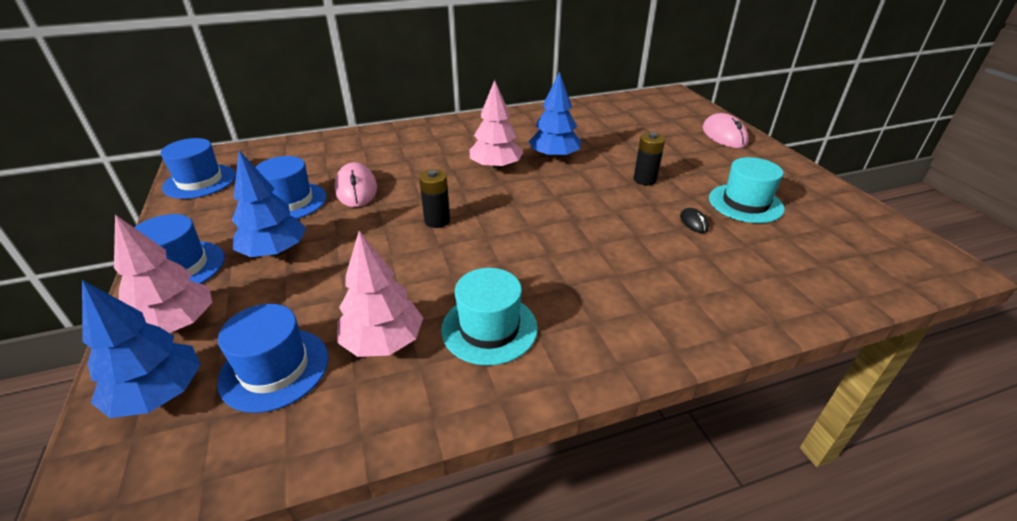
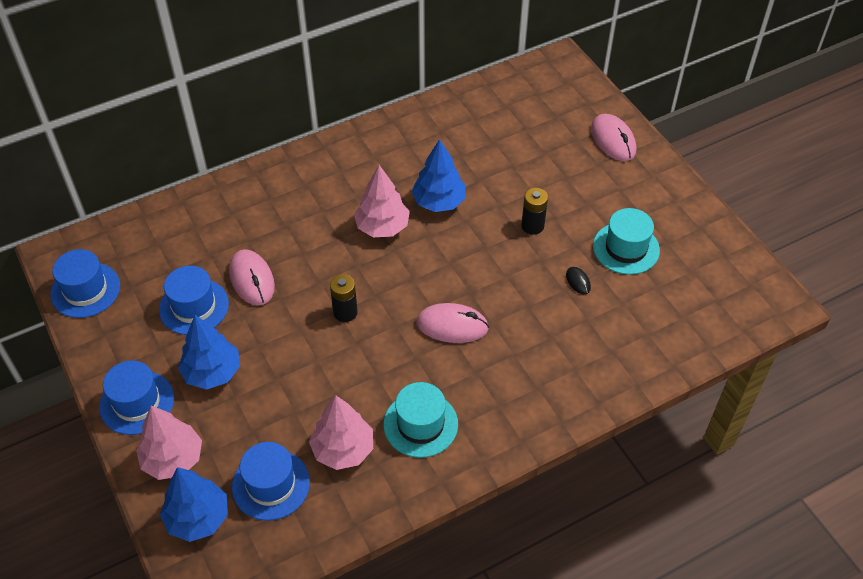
camera: 10 degrees left, 15 degrees up
none -> pink mouse [416,303,489,343]

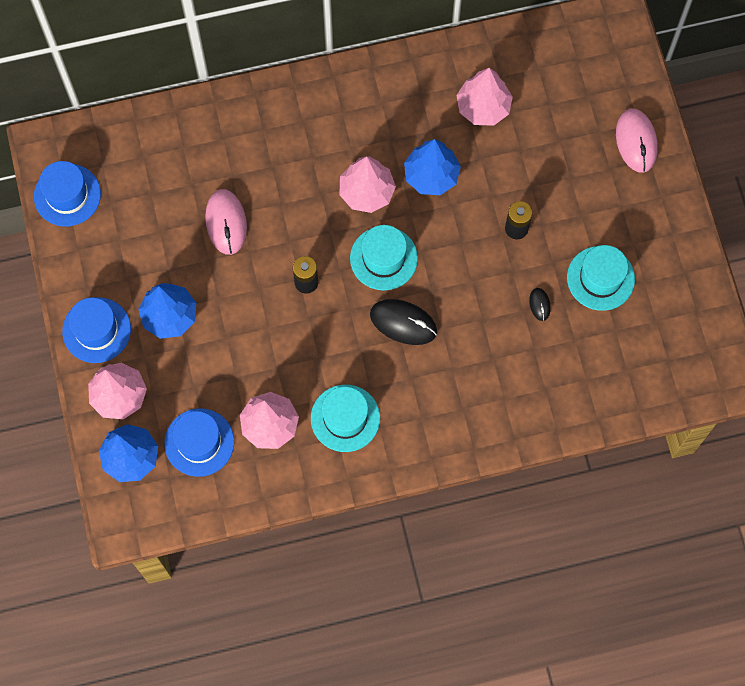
camera: 15 degrees right, 20 degrees up
blue hat [159,266,229,335] -> none
pink mouse [416,303,489,343] -> black mouse [370,299,437,345]
none -> turquoise hat [350,225,418,290]
none -> pink tree [457,68,513,126]

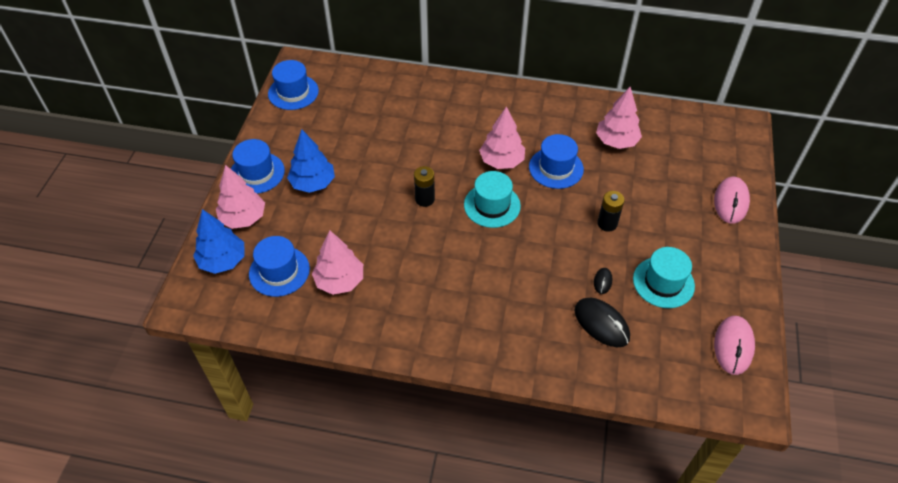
camera: 25 degrees right, 20 degrees down
pink mouse [205,189,247,255] -> pink mouse moved to [714,316,755,375]
turquoise hat [311,384,380,452] -> none
black mouse [370,299,437,345] -> black mouse moved to [574,298,630,347]
blue tree [404,139,461,195] -> blue hat [529,134,584,189]

